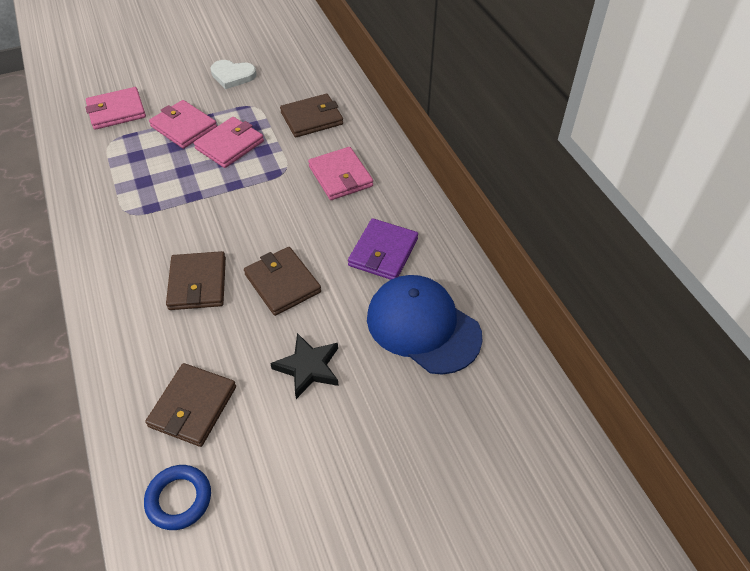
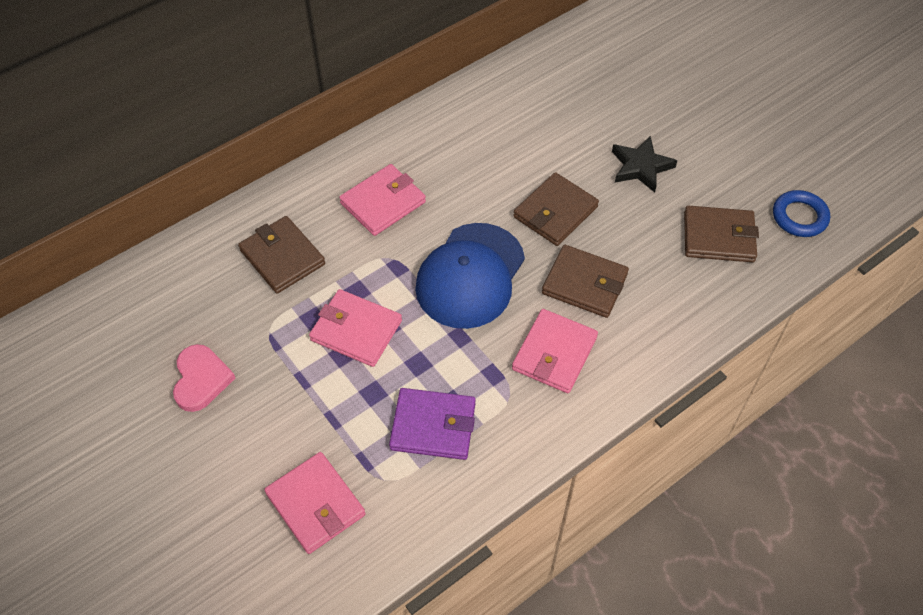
camera: 105 degrees left, 5 degrees up
pink wallet [149,100,217,149] -> pink wallet moved to [512,309,598,393]
brown wallet [166,251,226,310] -> brown wallet turned 45 degrees clockwise [542,245,629,318]
white heart [210,60,257,89] -> pink heart [173,344,235,412]
purple wallet [348,218,418,280] -> purple wallet moved to [389,388,476,460]
blue cap [367,275,483,375] -> blue cap moved to [415,223,525,329]

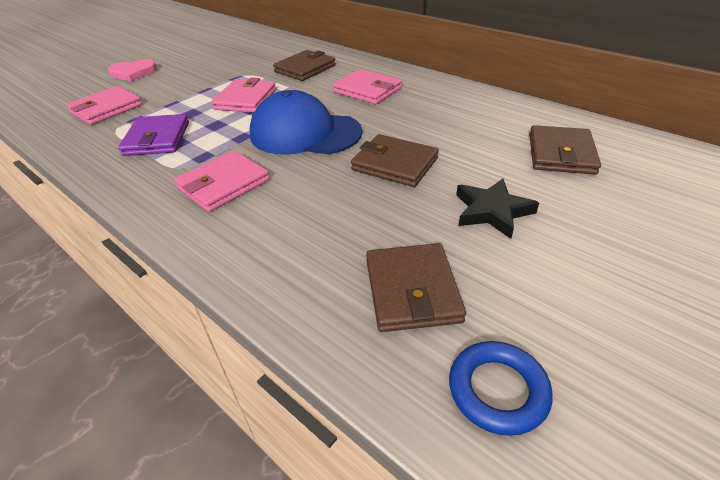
camera: 80 degrees right, 15 degrees down
pink heart [173,344,235,412] -> pink heart moved to [108,59,157,82]
pink wallet [512,309,598,393] -> pink wallet turned 60 degrees counterclockwise [174,151,270,212]
brown wallet [542,245,629,318] -> brown wallet moved to [529,125,601,175]

